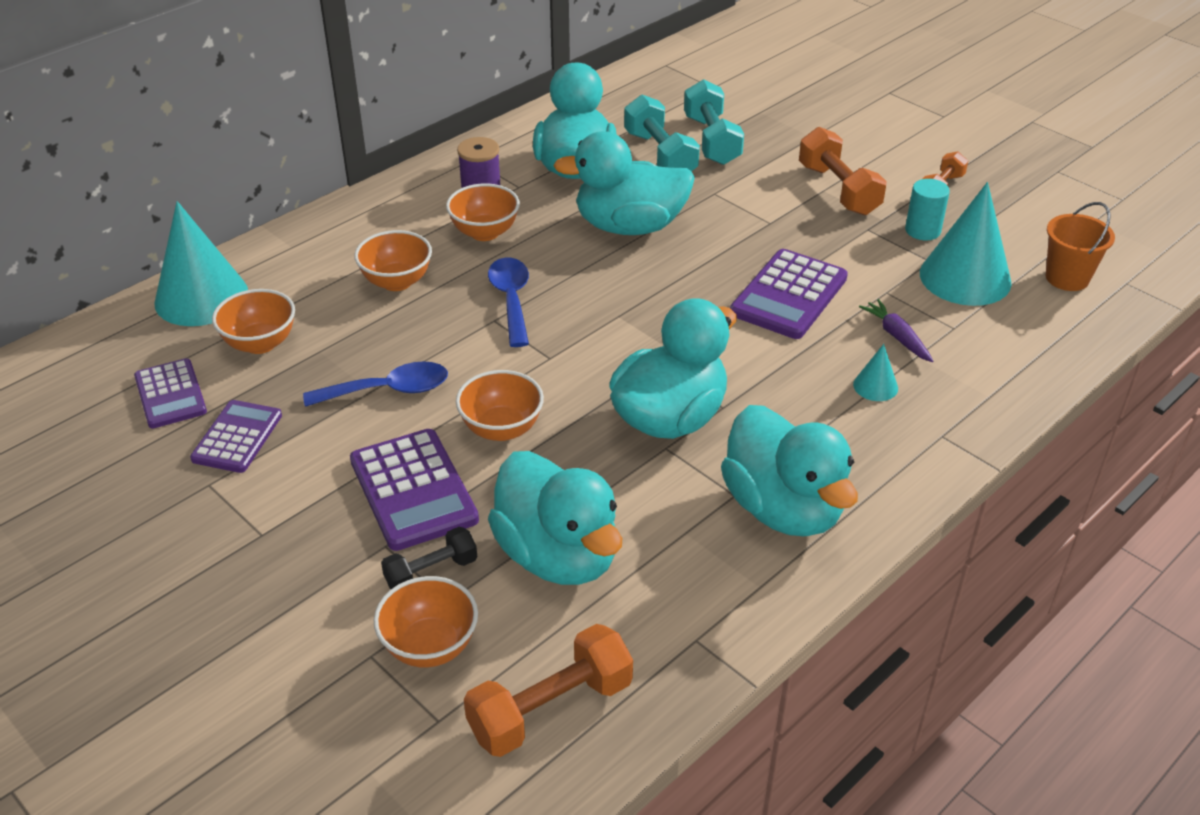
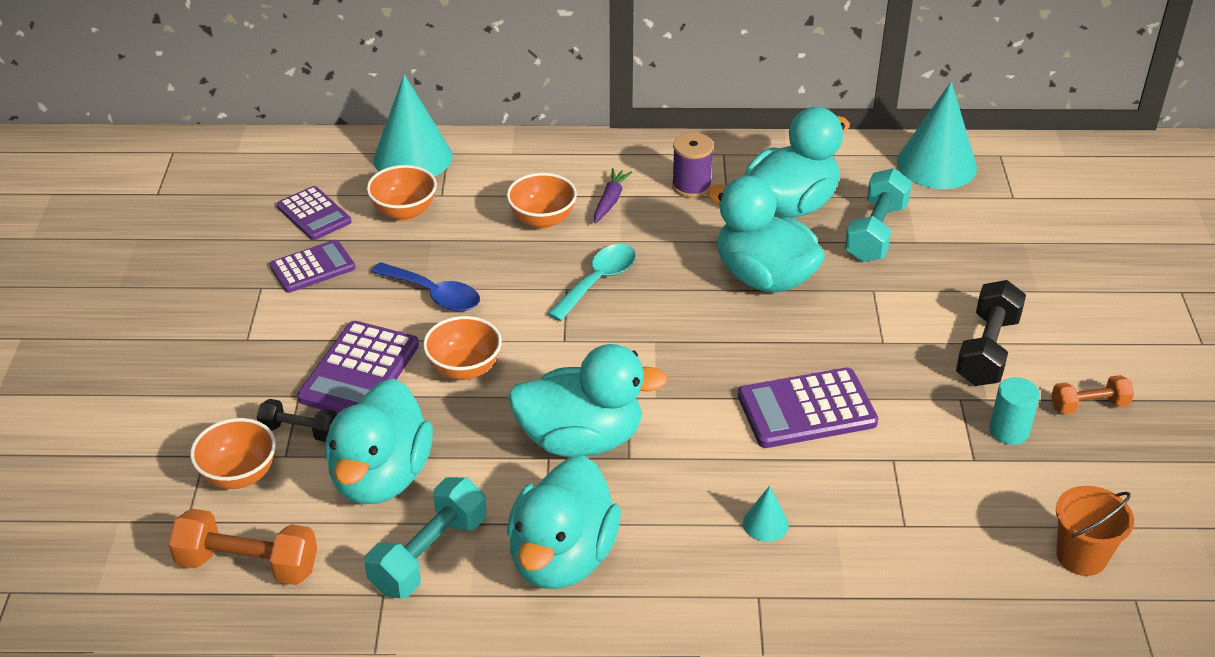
camera: 45 degrees right, 0 degrees up
purple calculator [134,358,207,428] -> purple calculator turned 60 degrees counterclockwise [277,186,352,240]
orange bowl [446,183,520,241] -> none
blue spoon [488,257,529,347] -> turquoise spoon [548,244,636,321]
turquoise dumbbell [684,79,744,165] -> turquoise dumbbell moved to [364,477,487,598]
orange dumbbell [799,127,887,215] -> black dumbbell [956,280,1026,386]
purple carrot [859,299,933,362] -> purple carrot moved to [594,168,632,224]
turquoise cone [920,182,1012,306] -> turquoise cone moved to [897,81,977,189]

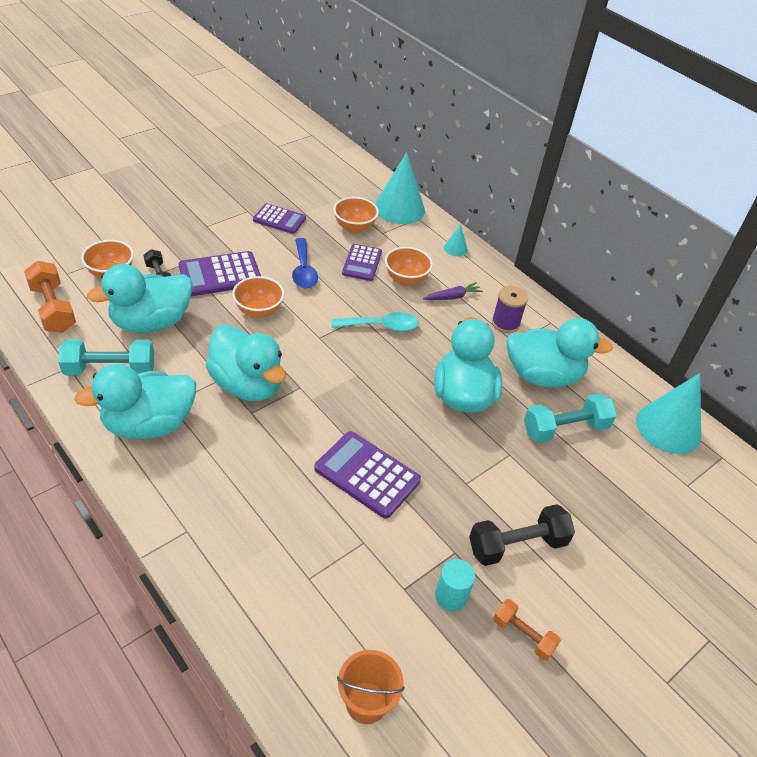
camera: 45 degrees right, 5 degrees up
purple calculator [277,186,352,240] -> purple calculator moved to [342,244,382,281]
turquoise cone [743,486,789,542] -> turquoise cone moved to [444,224,468,256]

